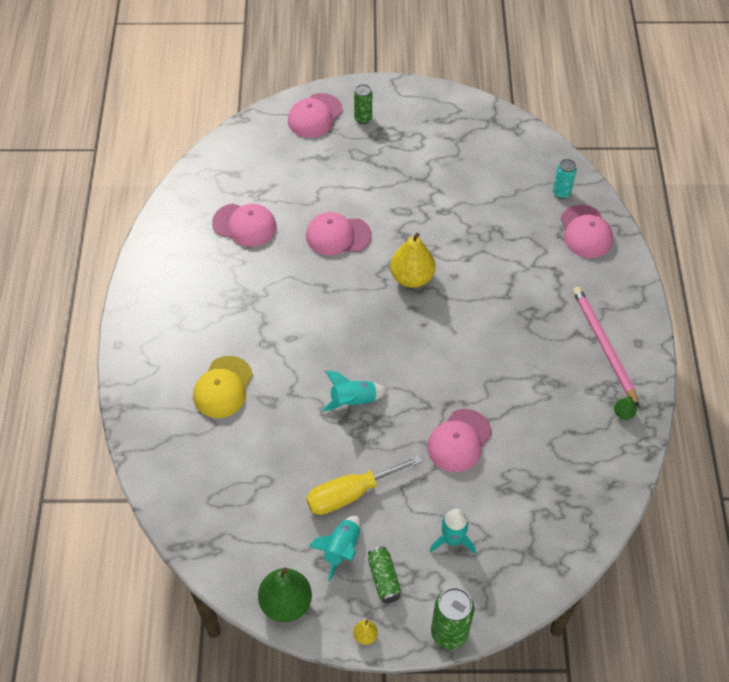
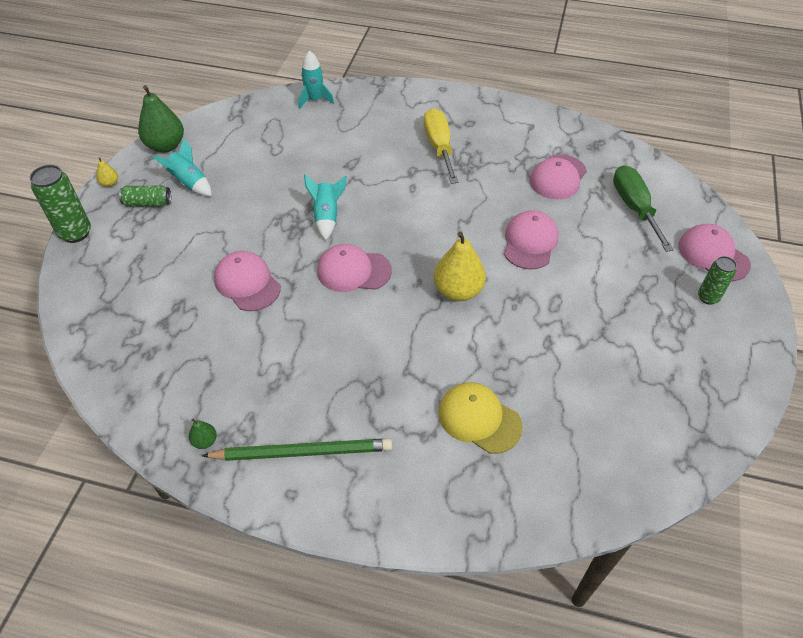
camera: 105 degrees right, 5 degrees down
yellow cap [193,356,253,418] -> yellow cap moved to [438,382,523,454]
yellow screwdriver [306,455,423,515] -> yellow screwdriver moved to [424,108,458,184]
turquoise rocket [430,509,476,554] -> turquoise rocket moved to [298,51,334,109]
turquoise can [553,159,577,199] -> none
pink cap [561,205,613,258] -> pink cap moved to [317,244,392,292]
pink pencil [573,286,639,407] -> green pencil [202,439,392,461]
none -> green screwdriver [613,165,674,252]

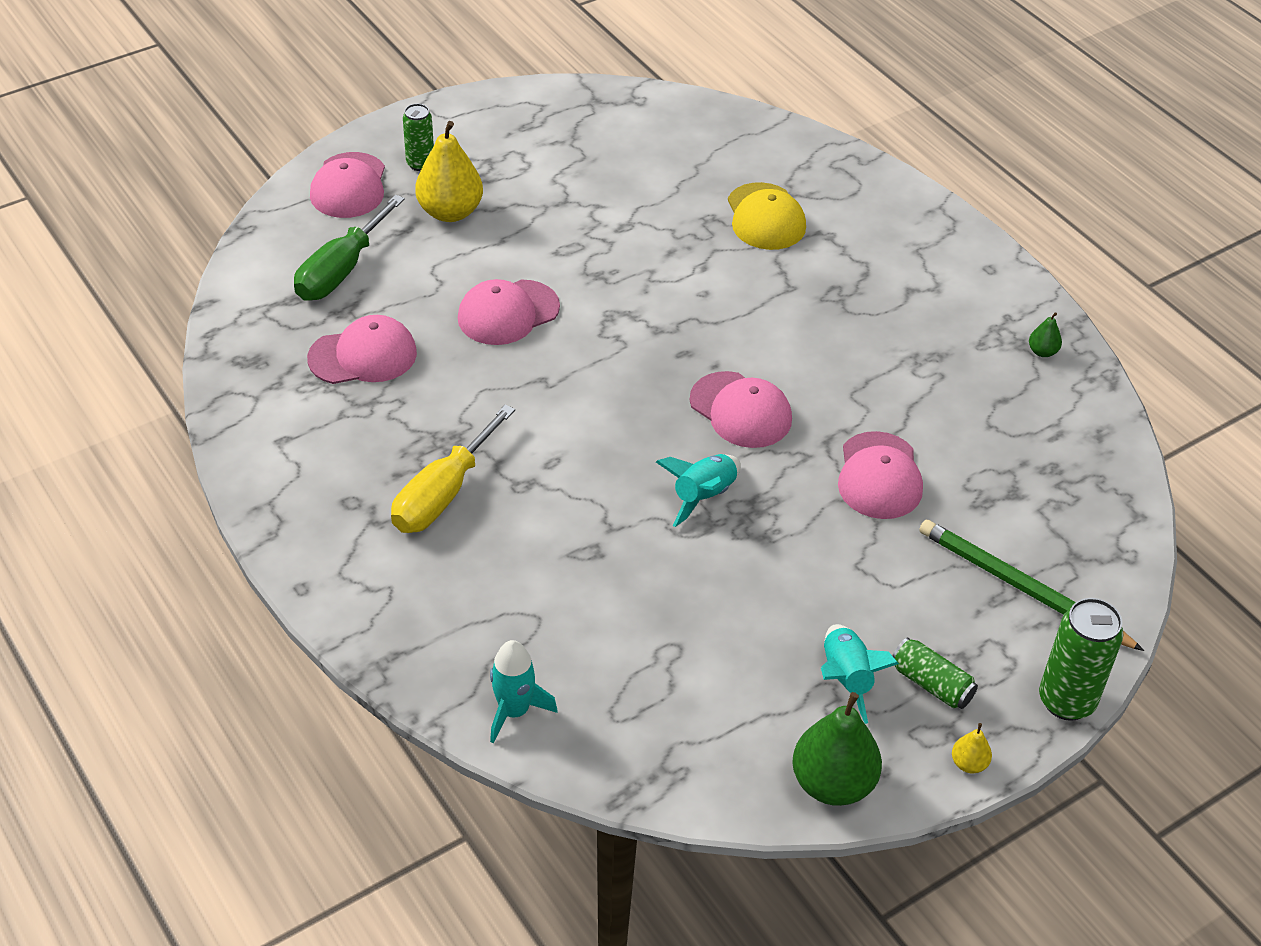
camera: 140 degrees left, 5 degrees down
green pencil [202,439,392,461] -> green pencil moved to [919,520,1144,651]
yellow pear [434,231,486,301] -> yellow pear moved to [415,121,483,222]

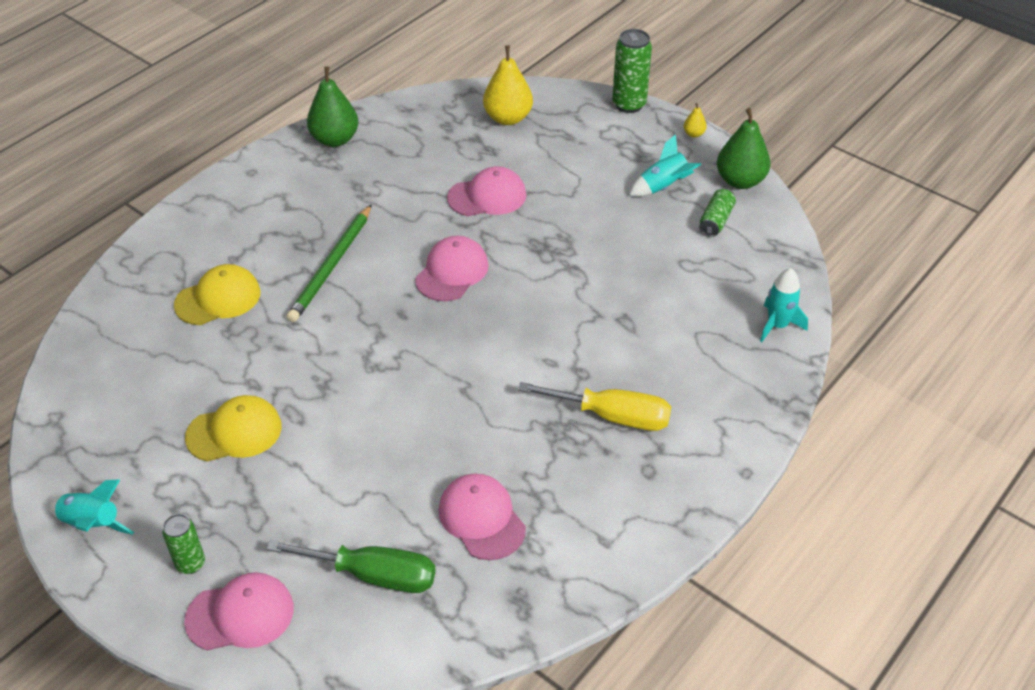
camera: 105 degrees left, 0 degrees up
yellow pear [415,121,483,222] -> yellow pear moved to [483,45,533,125]
pink cap [458,279,560,345] -> none
turquoise rocket [656,454,741,527] -> turquoise rocket moved to [49,479,134,535]
green can [892,638,978,709] -> green can moved to [699,188,736,237]
green pencil [919,520,1144,651] -> green pencil moved to [287,204,372,322]
green pear [1029,312,1062,357] -> green pear [307,66,358,147], size x2.20
none -> yellow cap [185,395,282,462]

